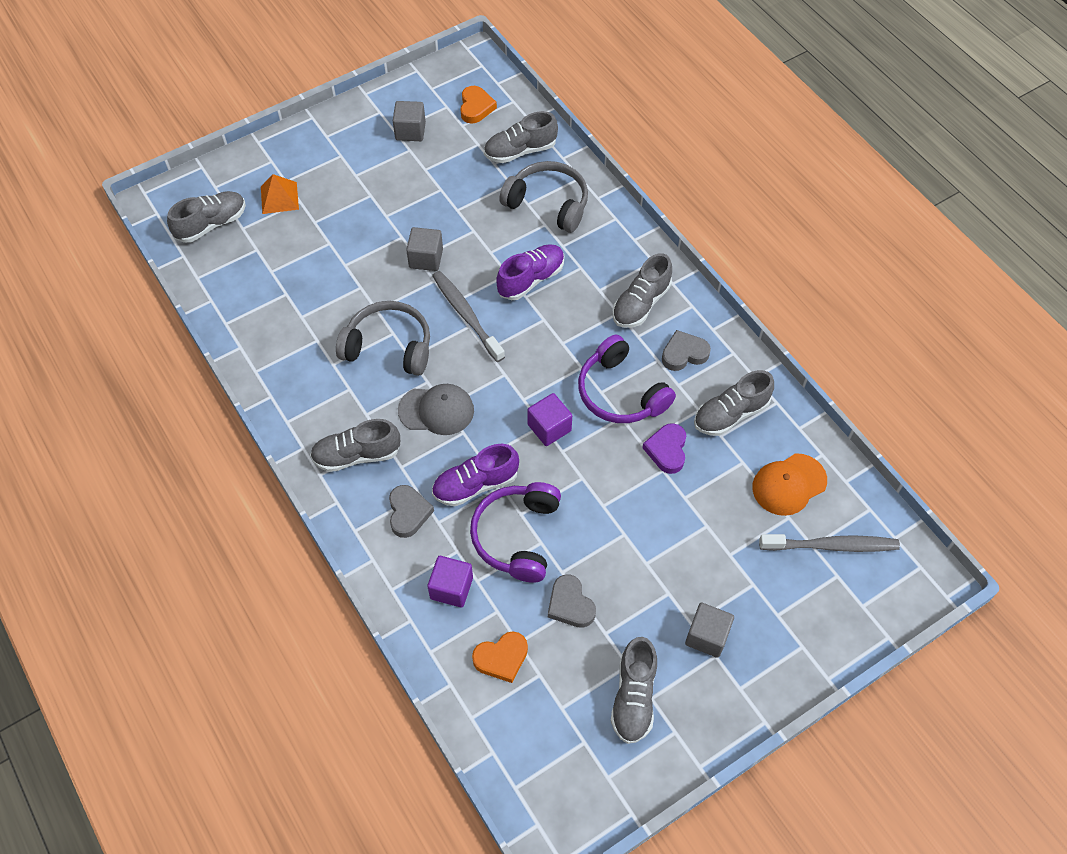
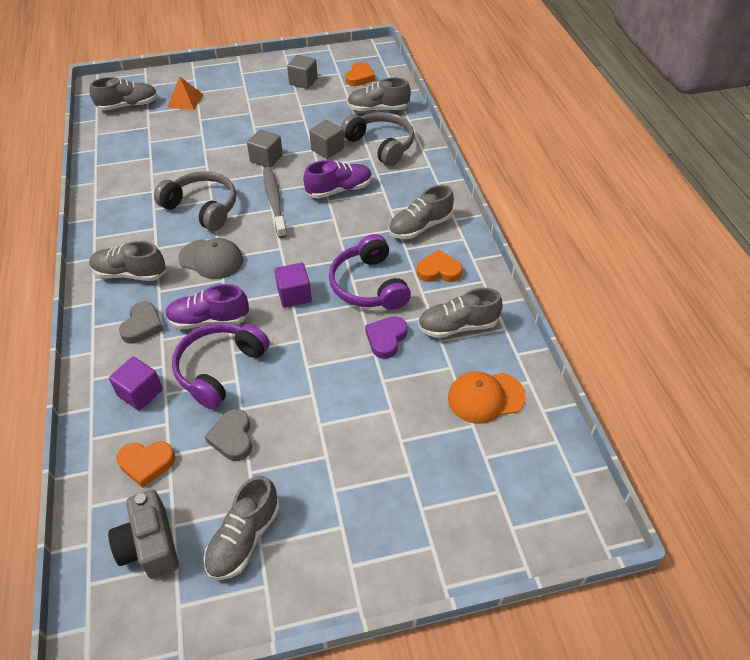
camera: 20 degrees right, 10 degrees down
grey heart [662,330,711,371] -> orange heart [416,250,462,282]
grey cube [685,603,734,658] -> grey cube moved to [309,120,344,159]
grey toothbrush [759,534,900,552] -> none
none -> grey camera [108,490,179,579]

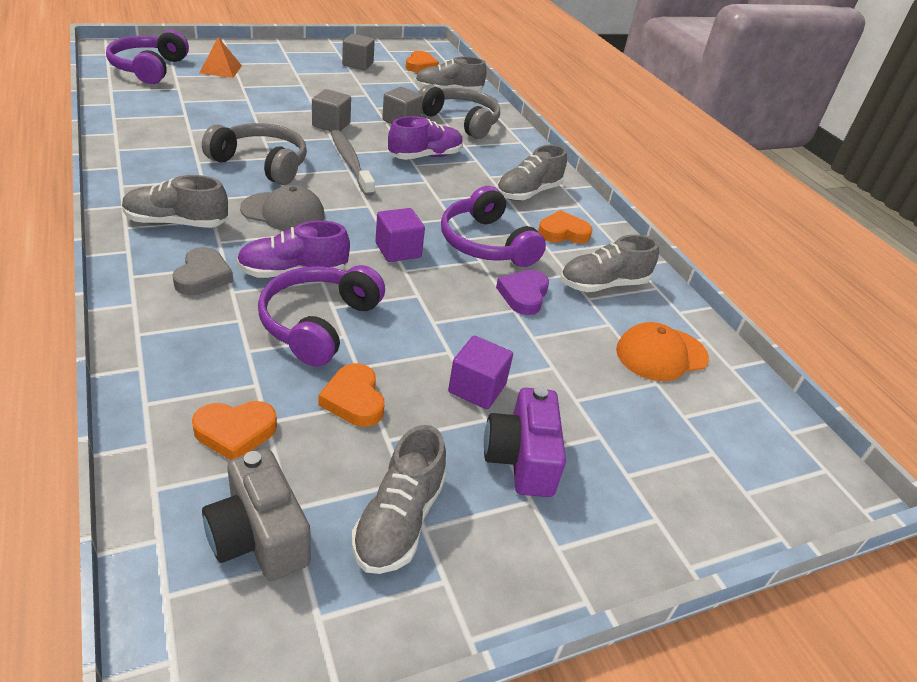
camera: 15 degrees left, 10 degrees down
grey shoe [90,77,158,111] -> purple headphones [106,30,189,84]
purple cube [109,357,163,411] -> purple cube moved to [448,336,513,409]
grey heart [205,409,252,461] -> orange heart [318,363,385,427]
none -> purple camera [484,386,566,497]

